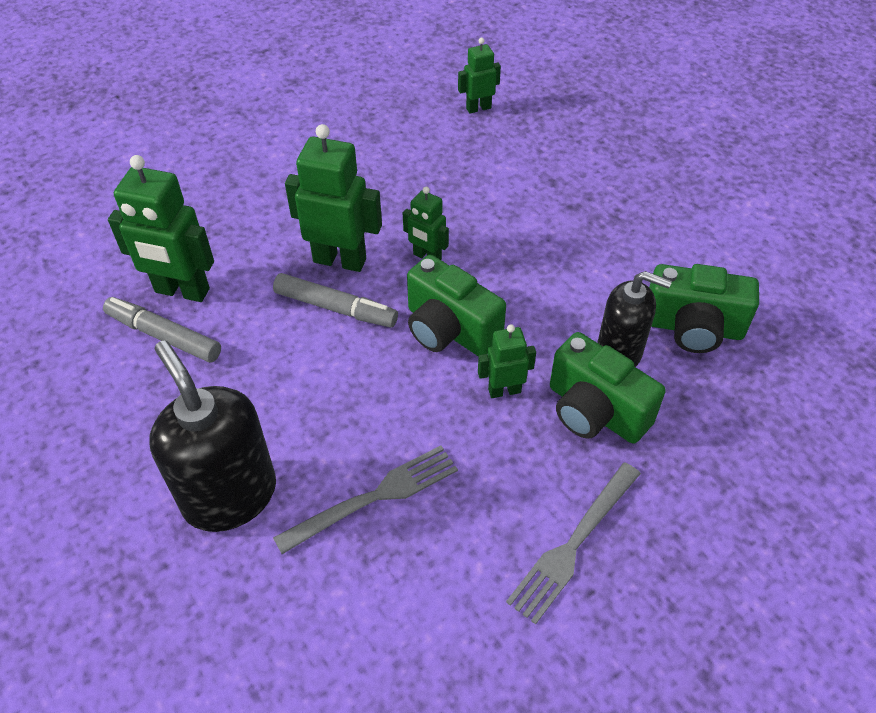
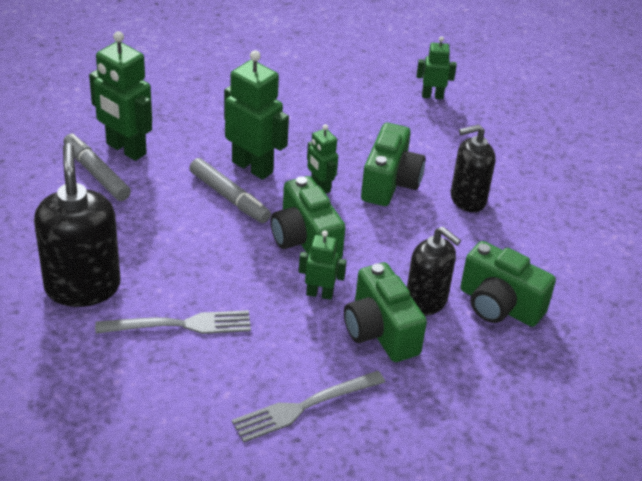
camera: 20 degrees right, 10 degrees down
none -> green camera [361,123,425,206]
none -> black soap dispenser [451,125,496,212]

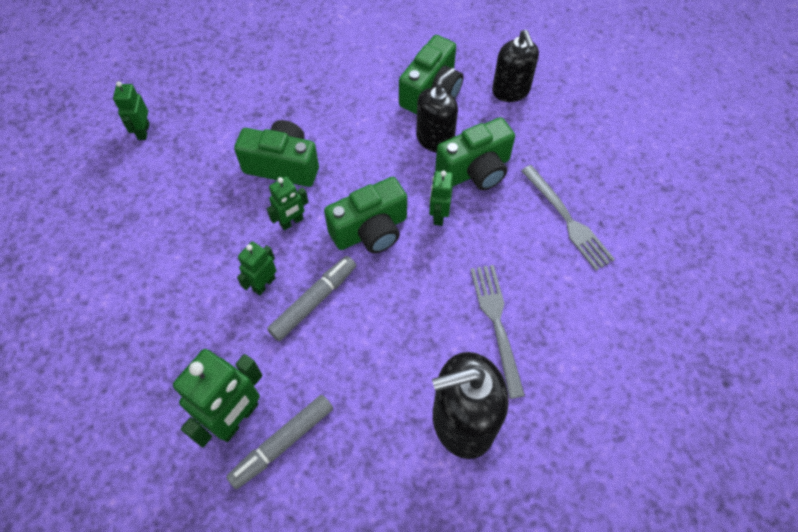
camera: 90 degrees left, 20 degrees up
green robot [224,50,289,180] -> green robot [237,241,276,295], size x0.55
black soap dispenser [451,125,496,212] -> black soap dispenser moved to [492,30,539,102]

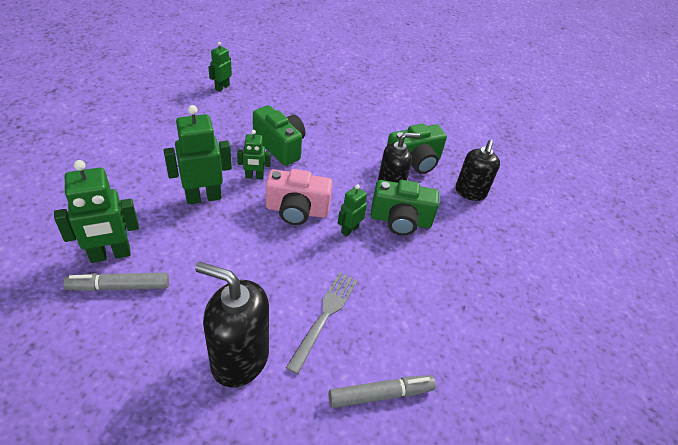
camera: 30 degrees right, 15 degrees down
green robot [237,241,276,295] -> green robot [164,105,232,205], size x1.81
grey marker [267,256,356,341] -> grey marker moved to [329,375,436,408]
green camera [324,177,407,253] -> pink camera [266,169,333,225]
grey fork [521,165,615,271] -> none

